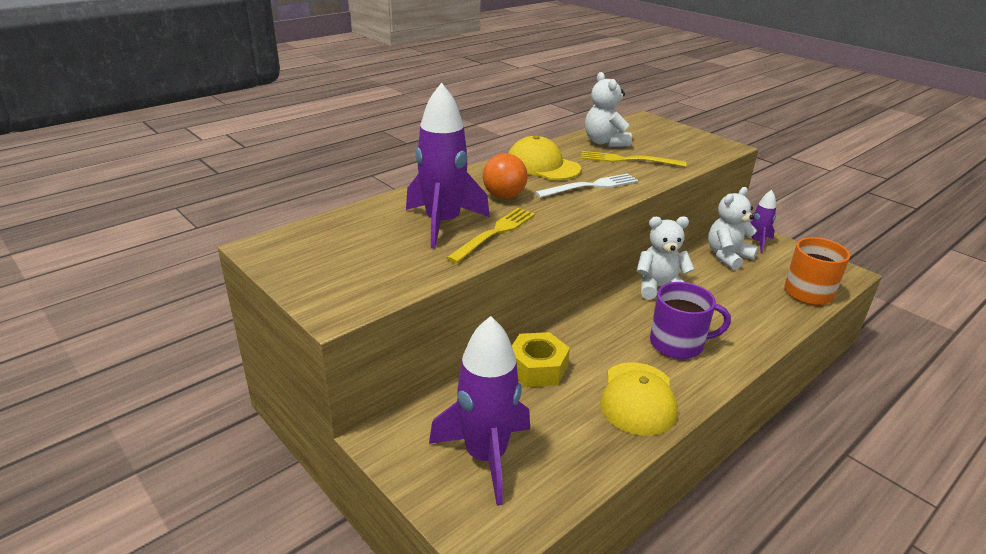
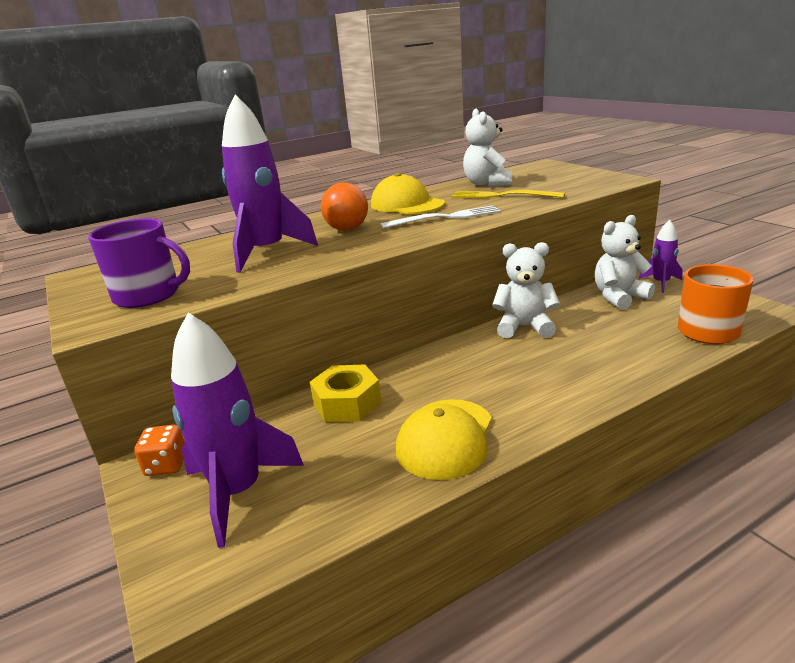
camera: 15 degrees right, 5 degrees down
yellow fork [446,208,535,263] -> none
purple mug [650,282,731,359] -> purple mug moved to [88,218,190,308]
none -> orange dice [134,425,185,476]

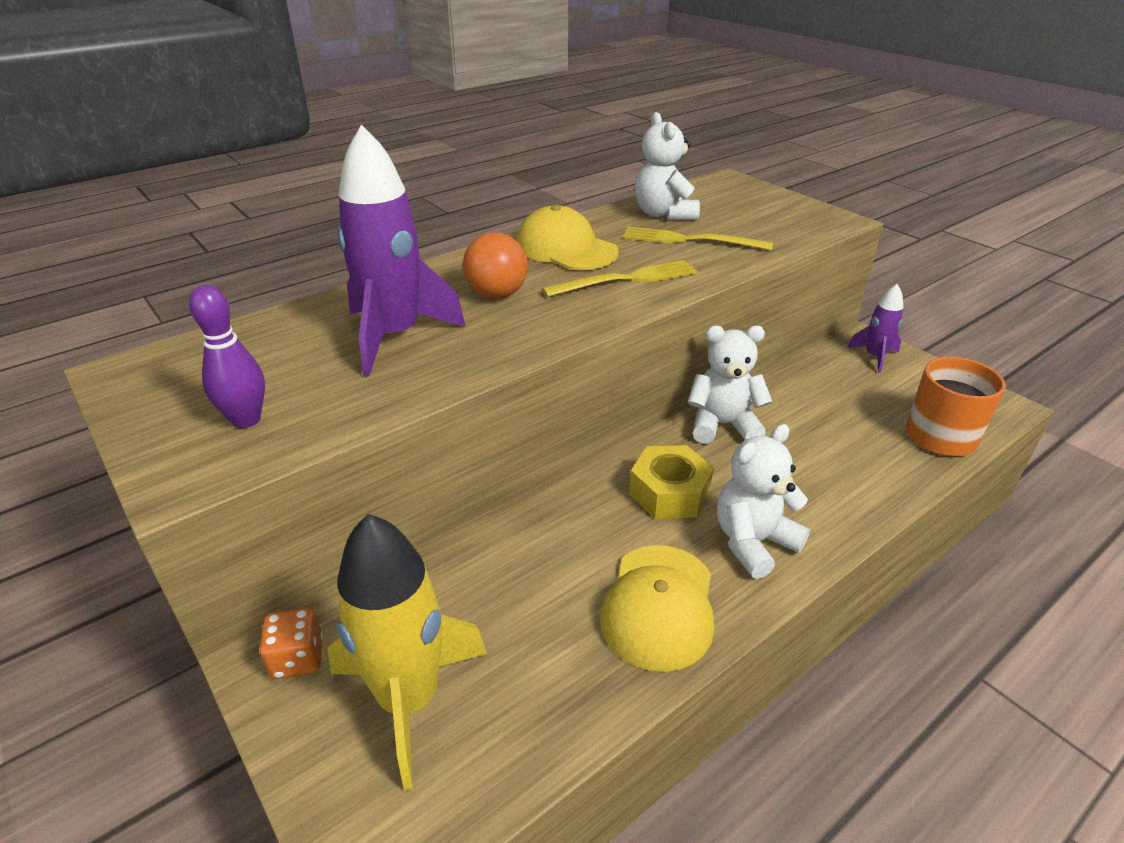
camera: 10 degrees left, 10 degrees up
purple mug [88,218,190,308] -> purple bowling pin [189,285,265,428]
purple rocket [171,313,304,548] -> yellow rocket [327,514,487,790]
yellow nut [310,365,381,422] -> yellow nut moved to [629,445,714,519]
white fork [380,205,501,229] -> yellow fork [542,260,698,297]
white teddy bear [595,215,655,310] -> white teddy bear moved to [717,424,810,579]

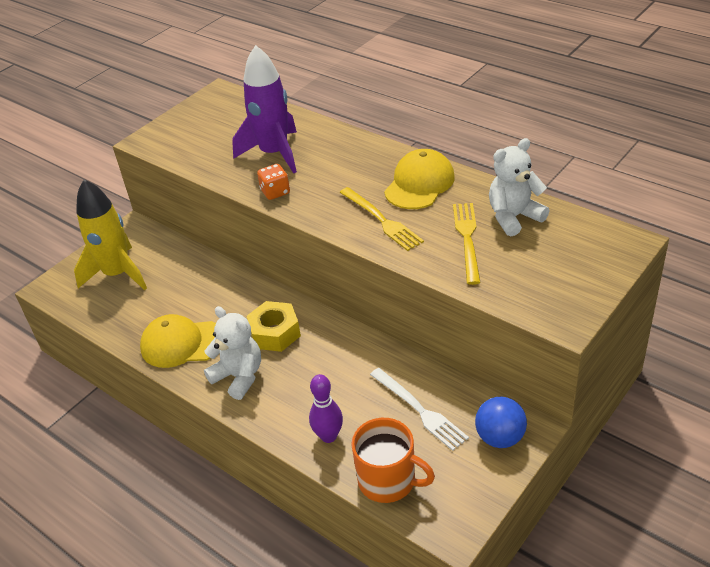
camera: 80 degrees right, 5 degrees up
purple bowling pin [189,285,265,428] -> purple bowling pin moved to [309,374,343,443]
orange dice [259,607,323,679] -> orange dice moved to [257,164,290,200]
orange ball [463,232,528,299] -> none
white teddy bear [687,326,772,444] -> none
purple rocket [847,284,903,373] -> blue ball [475,397,527,448]
none -> white fork [370,368,469,451]

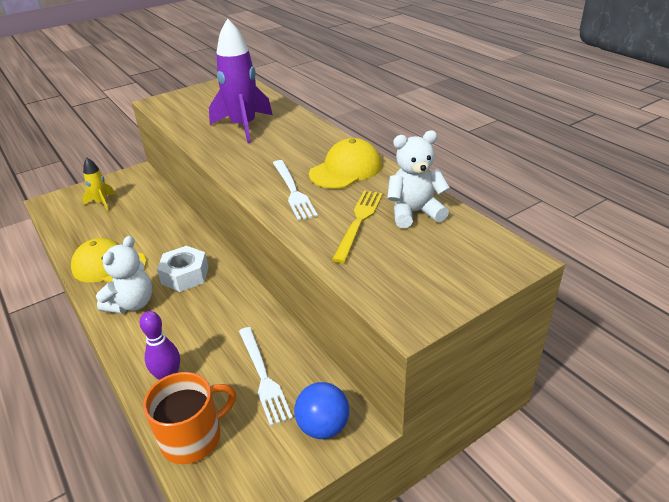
camera: 15 degrees right, 5 degrees down
yellow rocket [74,180,147,290] -> yellow rocket [82,158,115,211], size x0.52
white teddy bear [204,306,261,400] -> white teddy bear turned 60 degrees clockwise [96,236,152,314]
yellow nut [246,301,301,352] -> white nut [157,246,208,292]
orange dice [257,164,290,200] -> none
yellow fork [339,187,424,251] -> white fork [273,160,318,221]
orange mug [351,418,435,503] -> orange mug turned 75 degrees counterclockwise [143,372,236,464]

